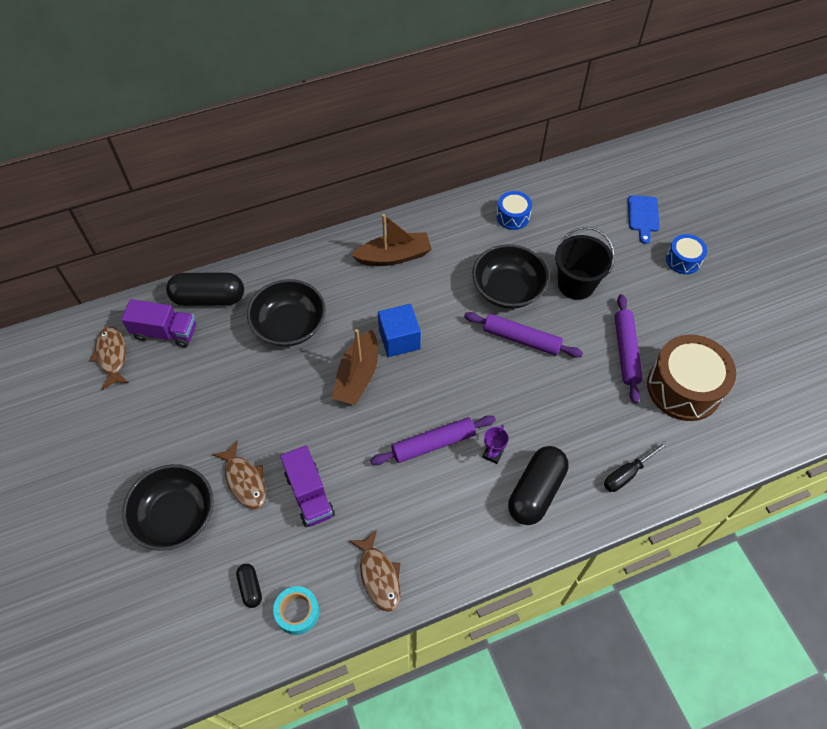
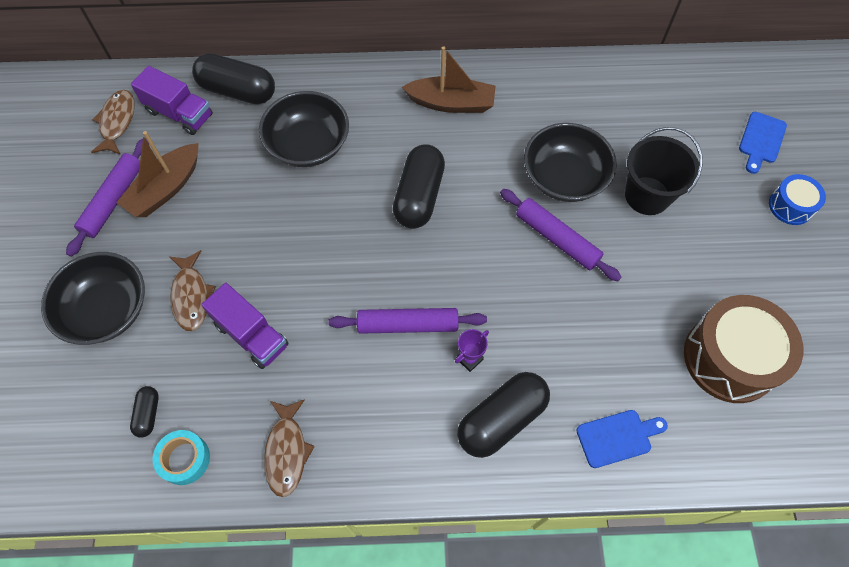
camera: 20 degrees right, 5 degrees up
purple truck [280,445,335,527] -> purple truck turned 45 degrees counterclockwise [201,283,289,369]
brown boat [332,329,378,405] -> brown boat moved to [116,131,199,217]
blue cube [378,304,421,357] -> black capsule [393,144,445,229]
blue drum [496,191,532,230] -> none
black screwdriver [604,441,668,492] -> blue cutting board [576,410,668,468]
purple rolling pin [614,294,643,403] -> purple rolling pin moved to [66,138,149,257]

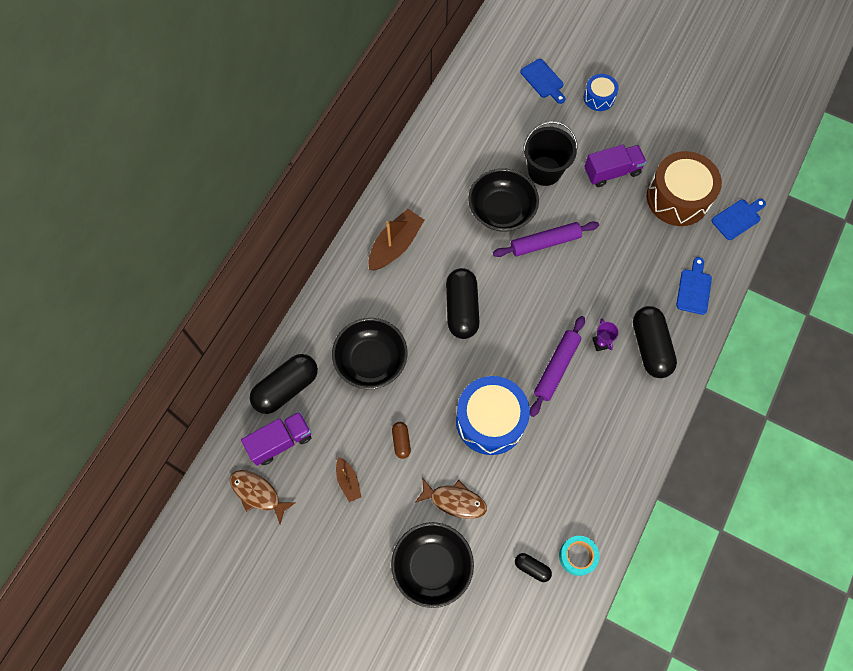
camera: 60 degrees left, 5 degrees up
purple rolling pin [66,138,149,257] -> none
brown boat [116,131,199,217] -> brown boat [336,457,361,502], size x0.55
purple truck [201,283,289,369] -> purple truck moved to [584,144,647,187]
brown fish [264,399,315,497] -> none
black capsule [393,144,445,229] -> black capsule turned 45 degrees clockwise [446,268,480,339]
none -> brown capsule [392,422,411,459]
none -> blue drum [456,376,530,455]
none -> blue cutting board [712,199,766,240]

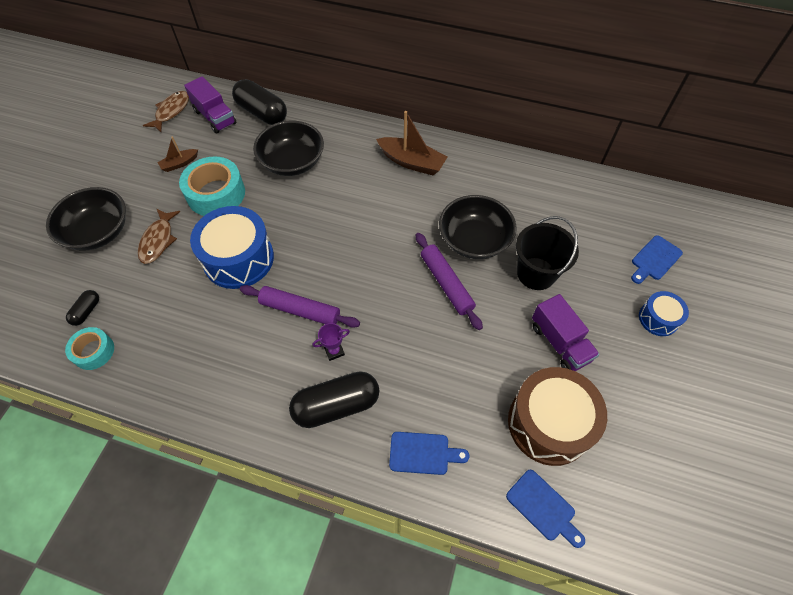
camera: 80 degrees right, 10 degrees down
brown capsule [392,422,411,459] -> turquoise tape [179,156,245,216]
black capsule [446,268,480,339] -> none

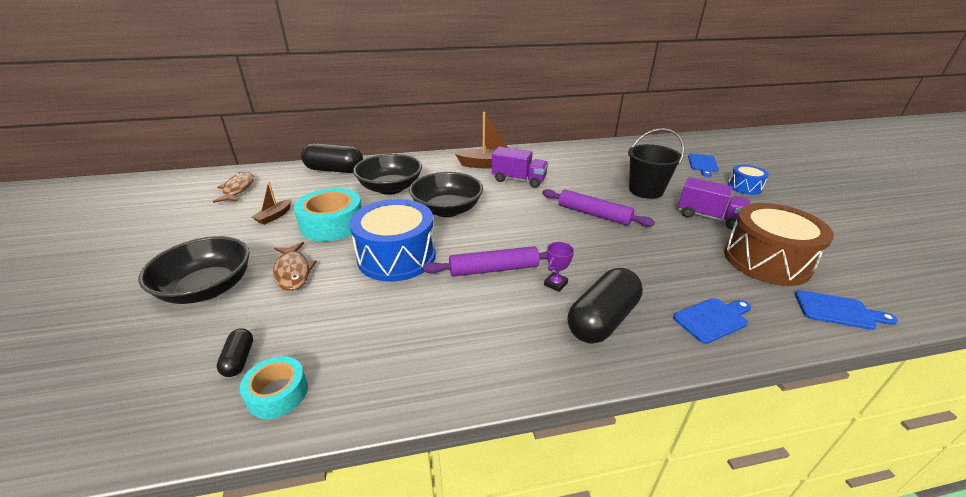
camera: 30 degrees left, 25 degrees down
purple truck [184,76,237,133] -> purple truck moved to [492,147,548,188]
black bowl [439,195,517,259] -> black bowl moved to [409,172,483,217]

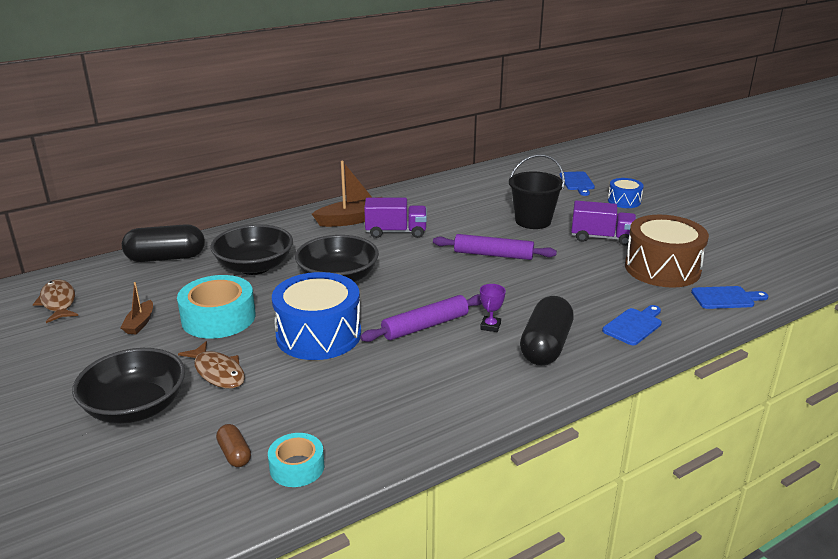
camera: 20 degrees left, 5 degrees down
black capsule [217,329,253,377] -> brown capsule [216,424,251,467]

